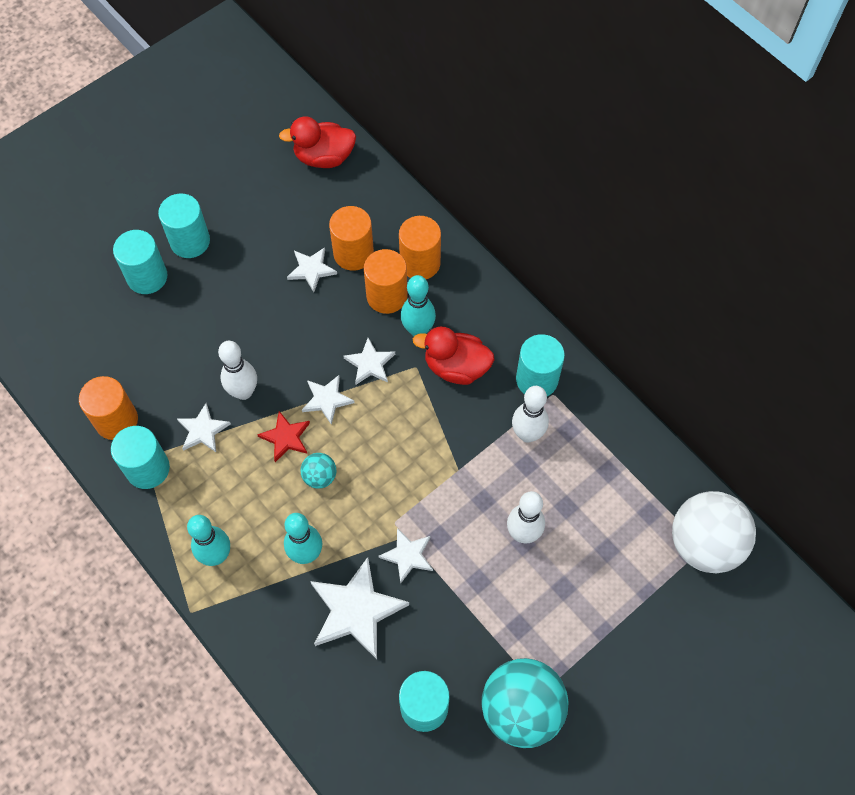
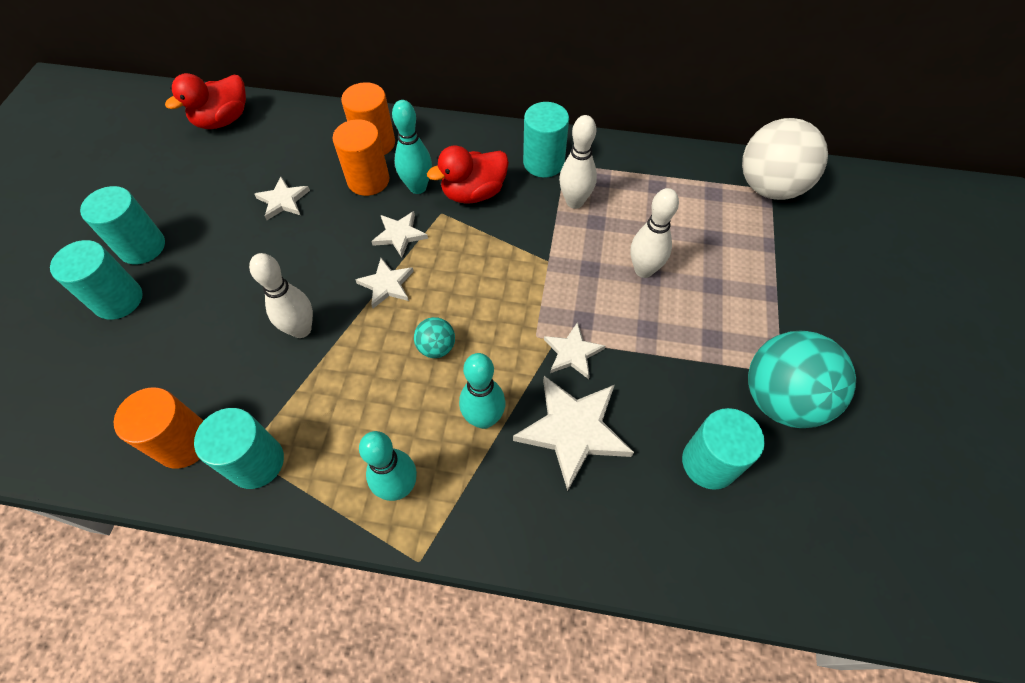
camera: 40 degrees left, 5 degrees down
white star [177,403,231,452] -> none
red star [257,411,310,462] -> none
orange cylinder [329,206,374,271] -> none

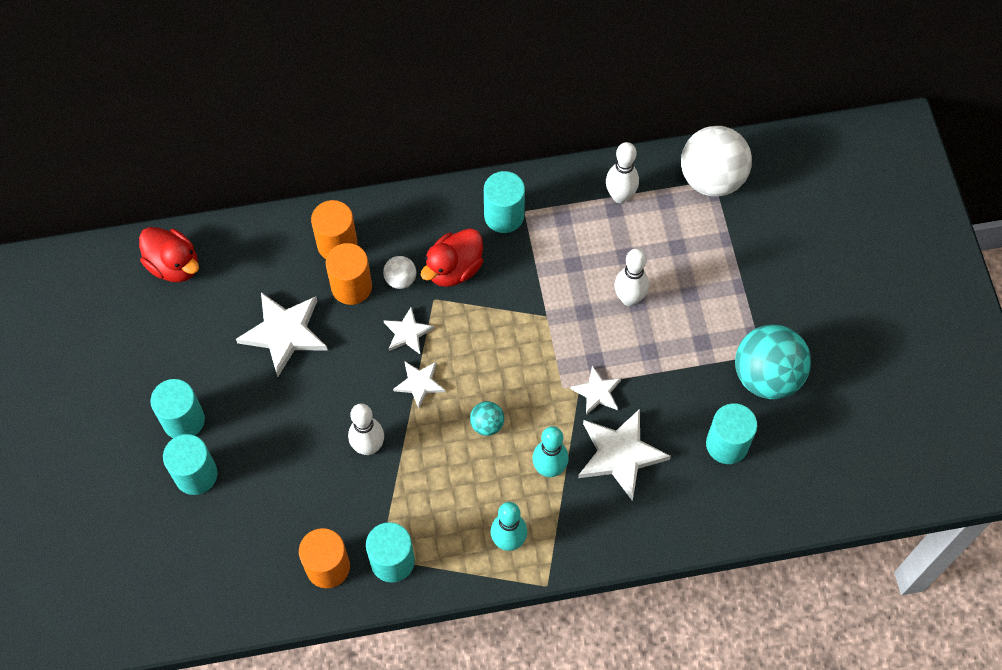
camera: 20 degrees left, 5 degrees up
red duck [165,73,246,129] -> red duck turned 75 degrees counterclockwise [139,227,199,282]
white star [254,177,310,220] -> white star [236,292,327,377], size x1.78
turquoise bowling pin [392,100,432,194] -> white ball [383,256,416,289]
white bowling pin [559,115,597,209] -> white bowling pin moved to [606,142,639,203]

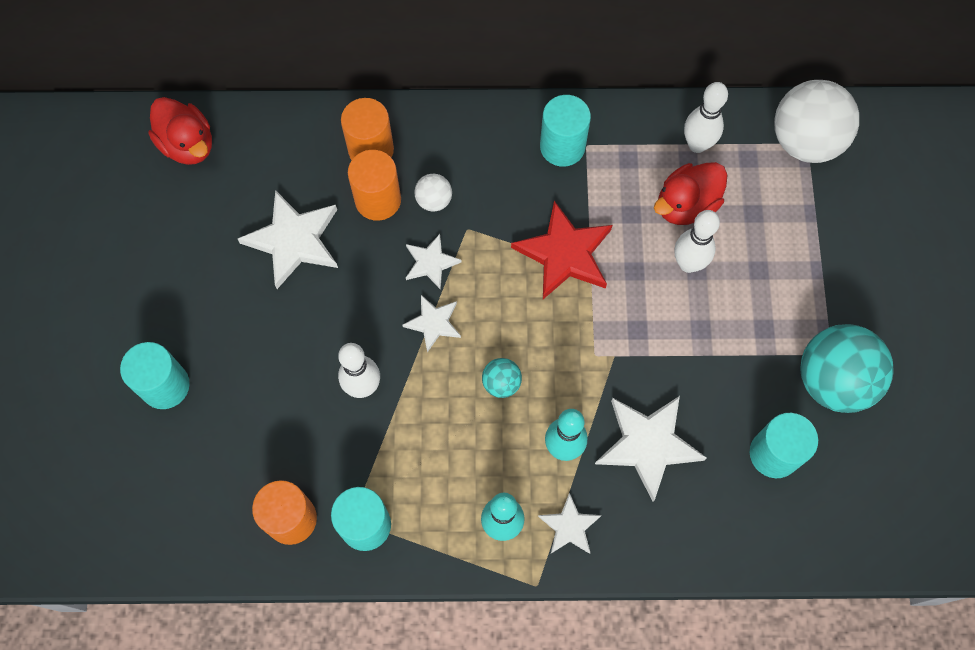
camera: 10 degrees right, 5 degrees up
turquoise cylinder [151,379,205,438] -> none
red duck [420,228,483,287] -> red duck moved to [654,162,727,225]
white star [570,366,621,415] -> white star moved to [538,493,601,554]
none -> red star [511,201,612,299]

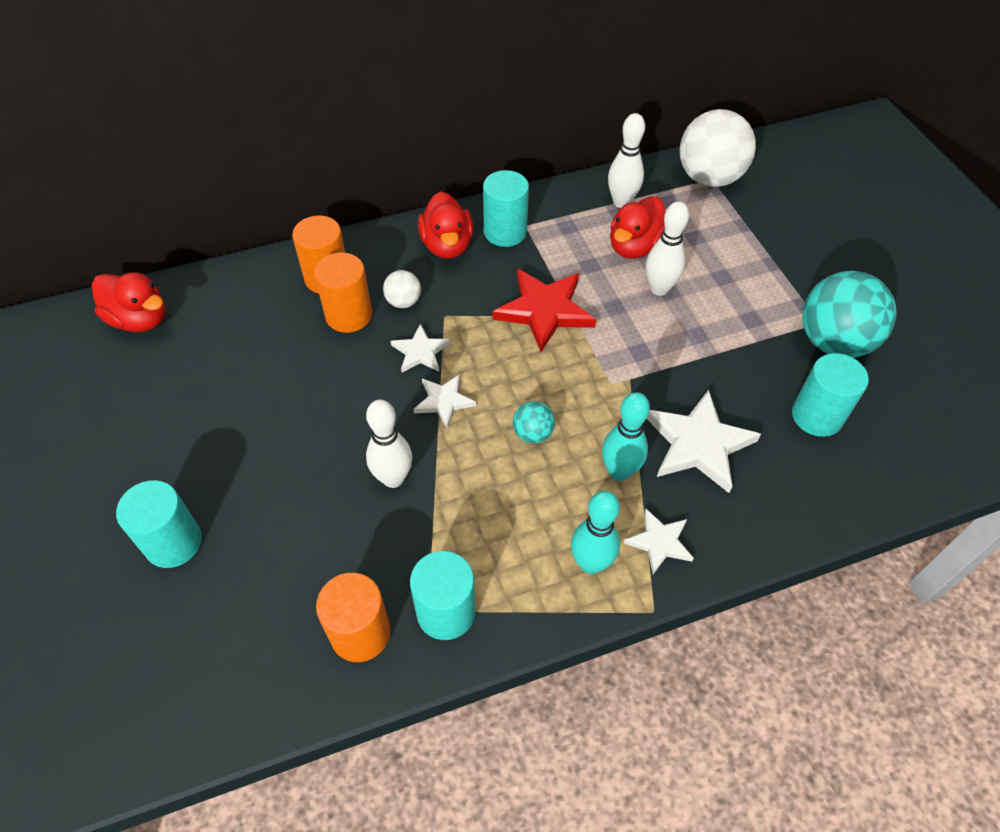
camera: 20 degrees left, 15 degrees down
white star [238,190,338,289] -> none
none -> red duck [418,192,473,259]

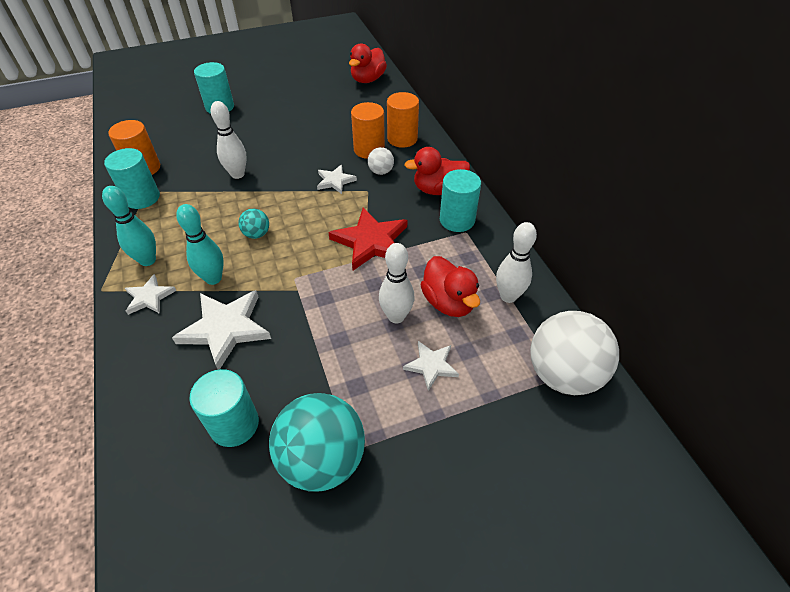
camera: 90 degrees right, 5 degrees down
white star [413,374,476,428] -> white star moved to [403,341,459,391]
red duck [610,196,666,259] -> red duck turned 150 degrees counterclockwise [420,256,480,317]

